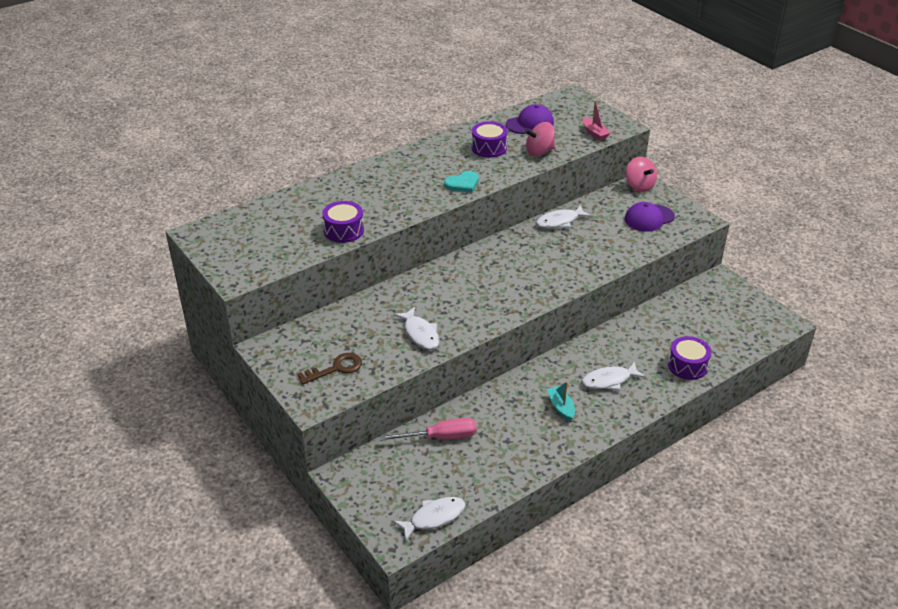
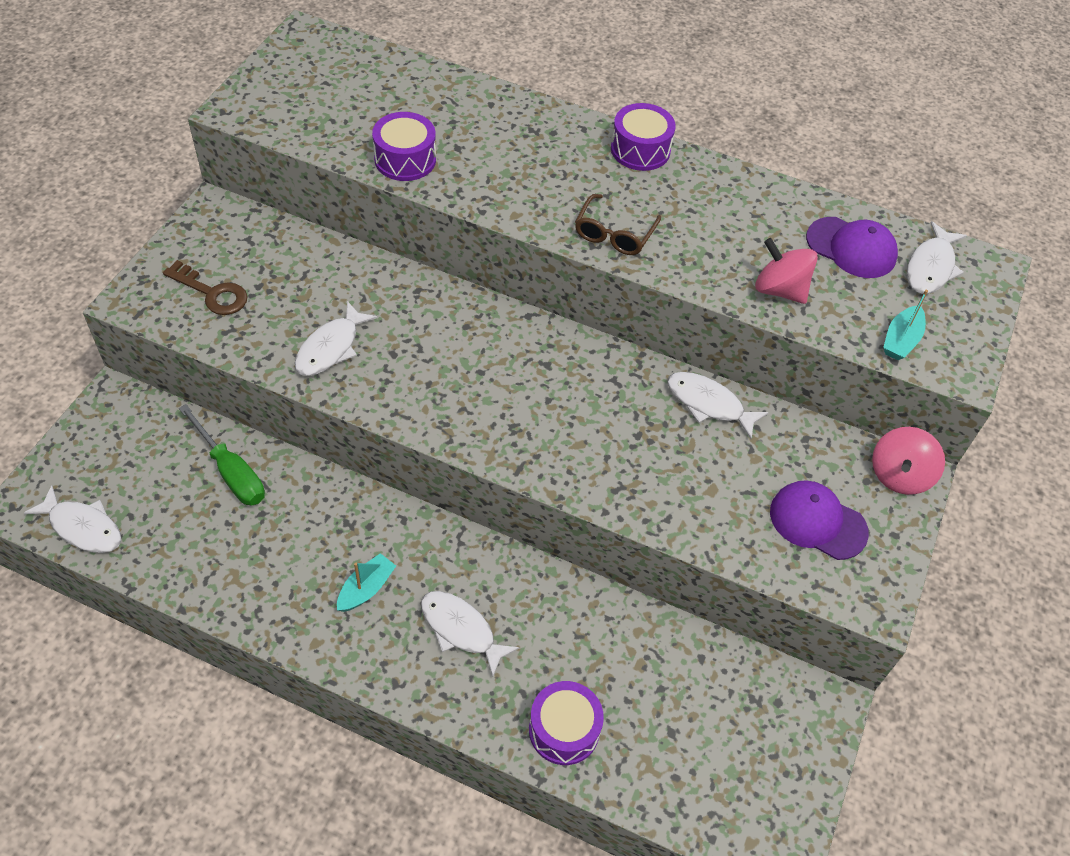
camera: 55 degrees right, 15 degrees up
pink screwdriver [380,418,477,441] -> green screwdriver [179,404,265,506]
turquoise heart [444,171,479,193] -> brown glasses [575,194,661,255]
purple drum [471,121,508,158] -> purple drum moved to [611,103,676,171]
pink boat [583,101,610,141] -> turquoise boat [883,290,928,360]
none -> white fish [907,221,967,294]

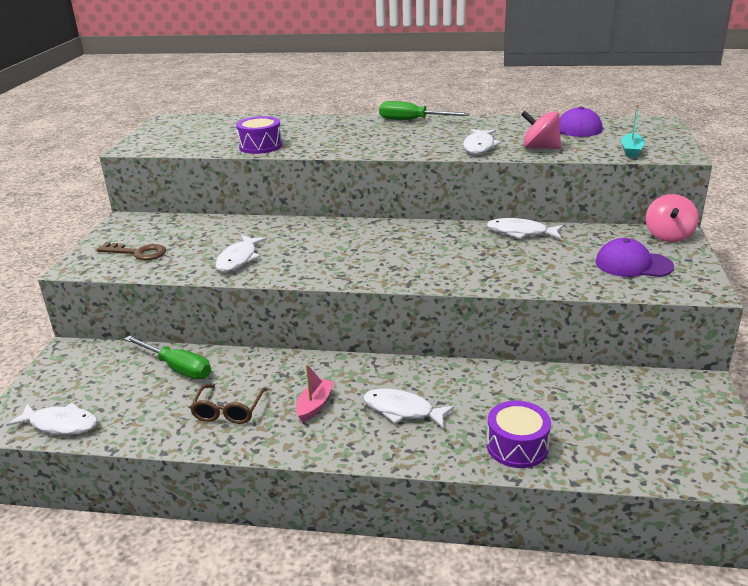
camera: 10 degrees left, 25 degrees down
turquoise boat [337,553,396,612] -> pink boat [296,364,334,422]
brown glasses [575,194,661,255] -> brown glasses moved to [190,384,267,424]
purple drum [611,103,676,171] -> green screwdriver [379,101,470,120]
white fish [907,221,967,294] -> white fish moved to [463,129,501,154]

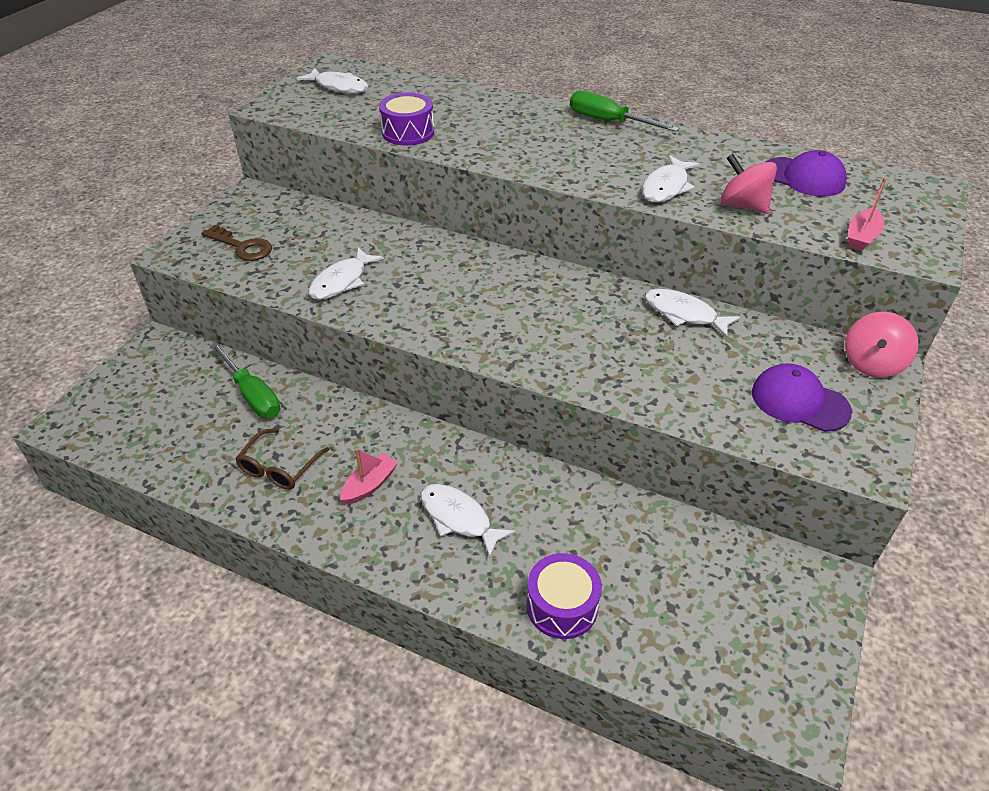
camera: 15 degrees right, 15 degrees up
white fish [6,403,98,435] -> white fish moved to [297,68,369,94]
turquoise boat [621,104,645,158] -> pink boat [848,178,886,251]

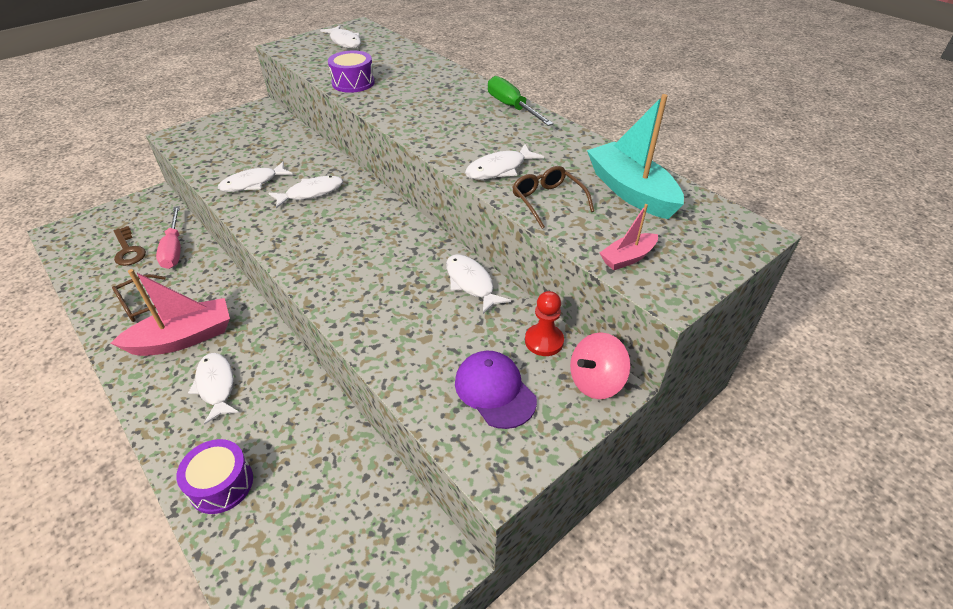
camera: 25 degrees right, 0 degrees up
brown key [202,225,272,261] -> brown key moved to [114,226,146,266]
green screwdriver [210,342,280,418] -> pink screwdriver [156,206,181,269]
pink boat [340,448,398,505] -> pink boat [111,269,230,356], size x1.96
pink spinning top [720,153,777,214] -> brown glasses [512,166,594,229]
purple cap [765,150,847,197] -> turquoise boat [587,94,684,219]
none -> white fish [269,176,343,208]
none -> red pawn [525,291,564,356]

